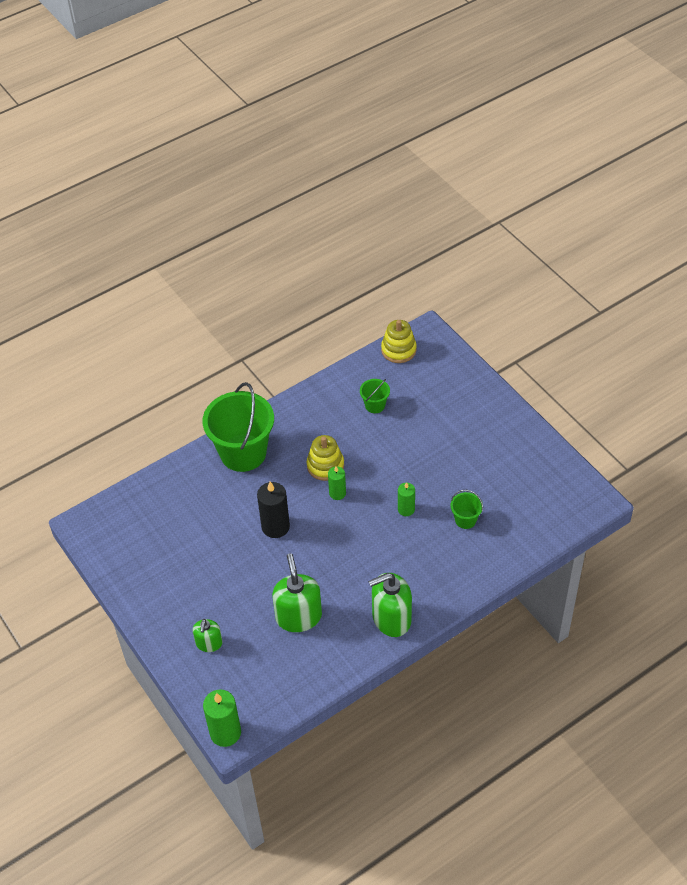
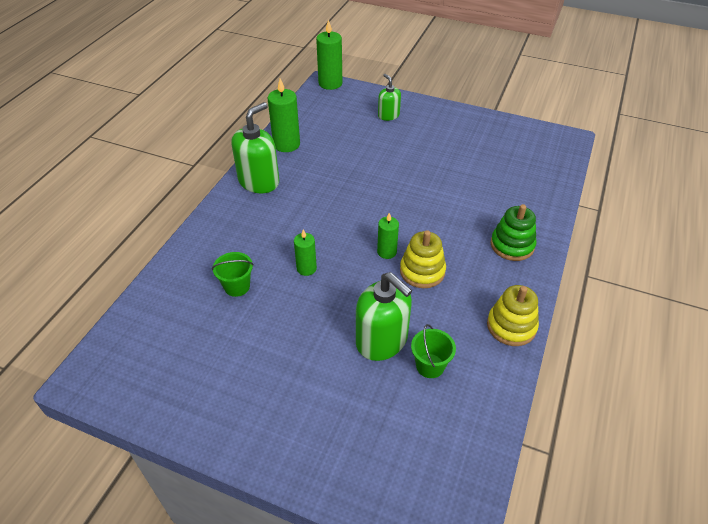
camera: 145 degrees right, 5 degrees down
green bucket [202,382,274,472] -> green stacking toy [491,204,536,261]
black candle [257,482,290,538] -> none
green soap dispenser [272,553,322,632] -> green soap dispenser moved to [356,272,412,361]
yellow stacking toy [381,320,417,363] -> yellow stacking toy moved to [487,285,539,346]
none -> green candle [268,78,300,152]

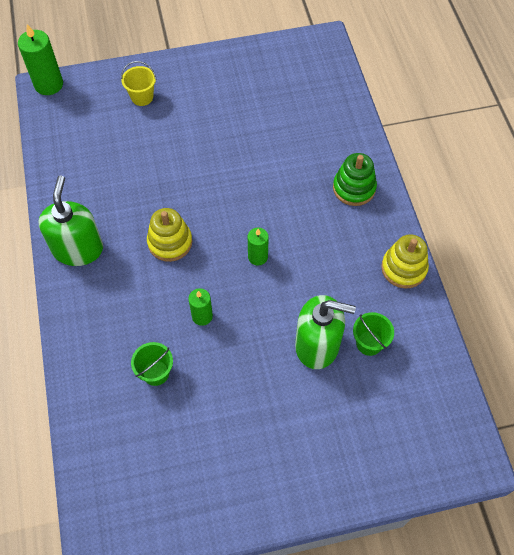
camera: 35 degrees left, 15 degrees up
green candle [268,78,300,152] -> none
green soap dispenser [378,74,401,121] -> yellow bucket [121,61,157,106]
yellow stacking toy [400,230,446,288] -> yellow stacking toy moved to [147,208,192,262]

